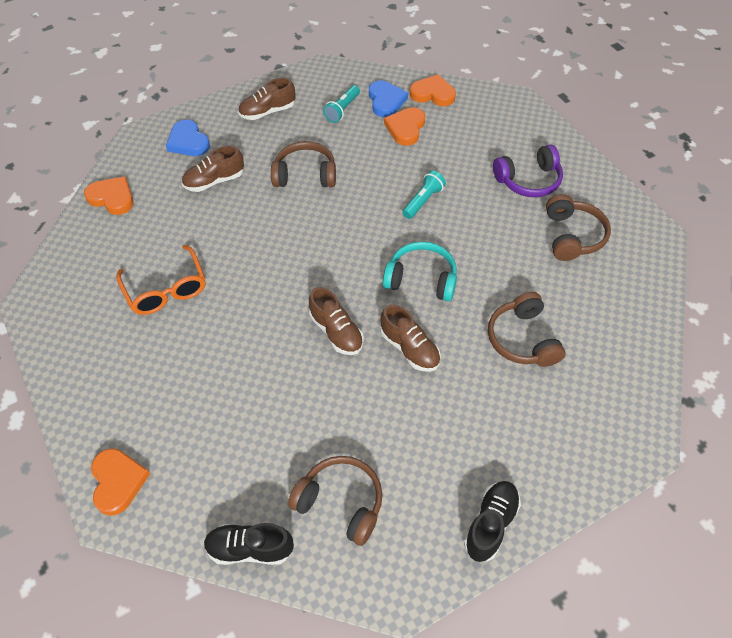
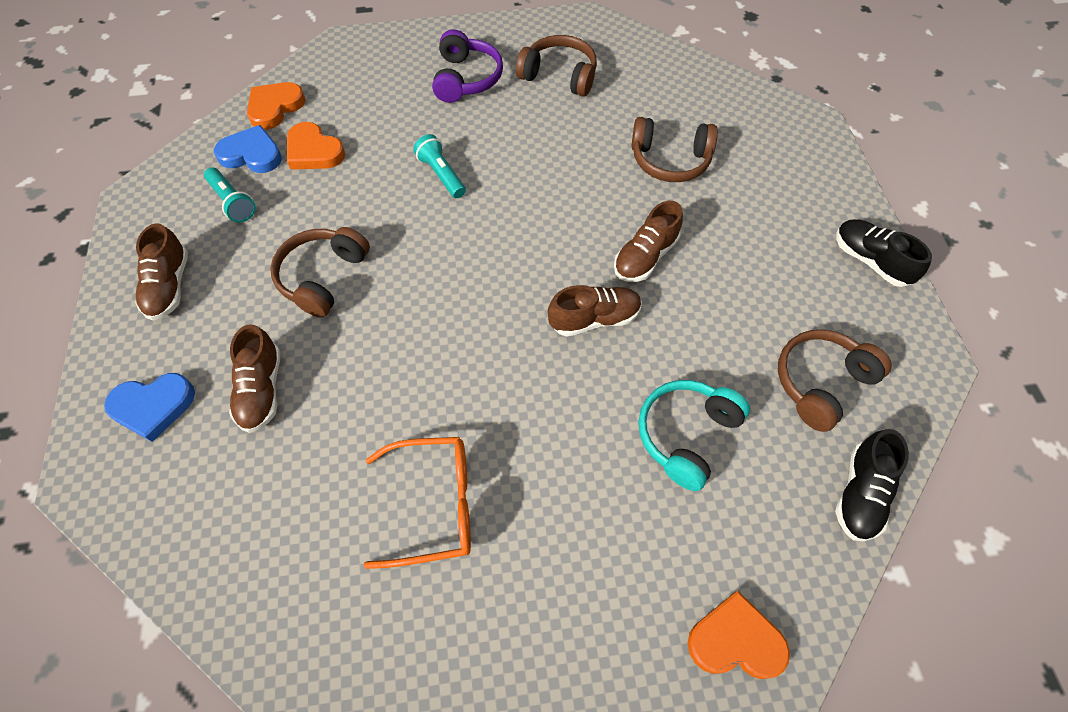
camera: 70 degrees left, 5 degrees up
orange heart [84,176,134,215] -> none
brown shoe [380,304,441,372] -> brown shoe turned 150 degrees clockwise [614,201,683,282]
turquoise headphones [383,241,457,301] -> turquoise headphones moved to [638,380,750,491]

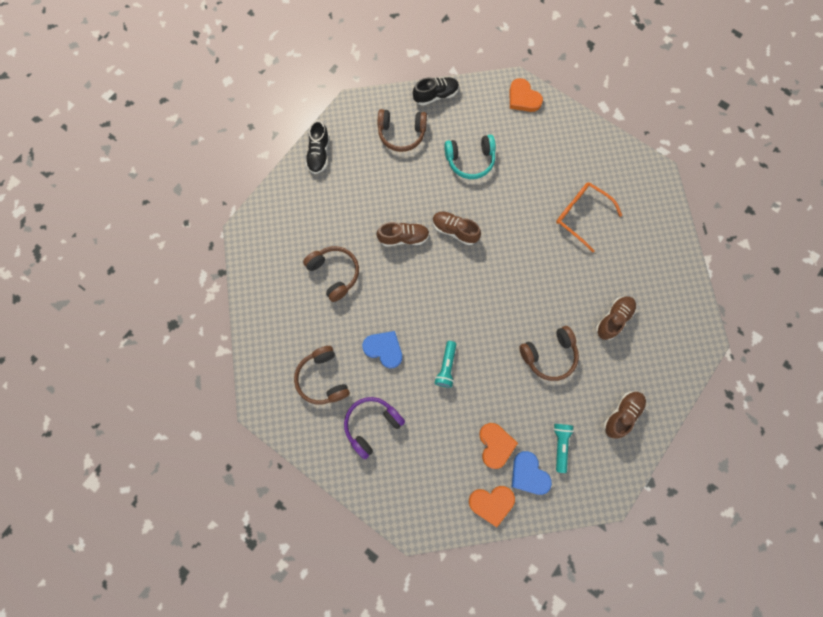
camera: 135 degrees left, 15 degrees up
blue heart [104,373,195,442] -> blue heart moved to [362,331,402,368]

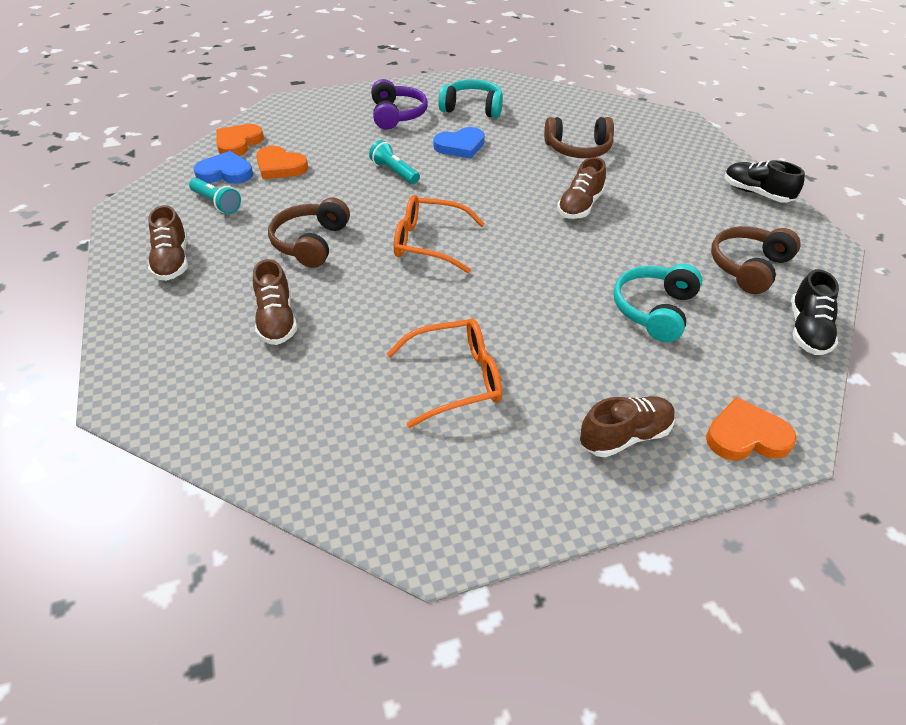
camera: 125 degrees right, 30 degrees down
brown headphones [294,346,350,404] -> turquoise headphones [438,79,503,118]
brown shoe [432,211,481,245] -> brown shoe moved to [580,396,675,457]
none -> orange glasses [394,195,485,273]

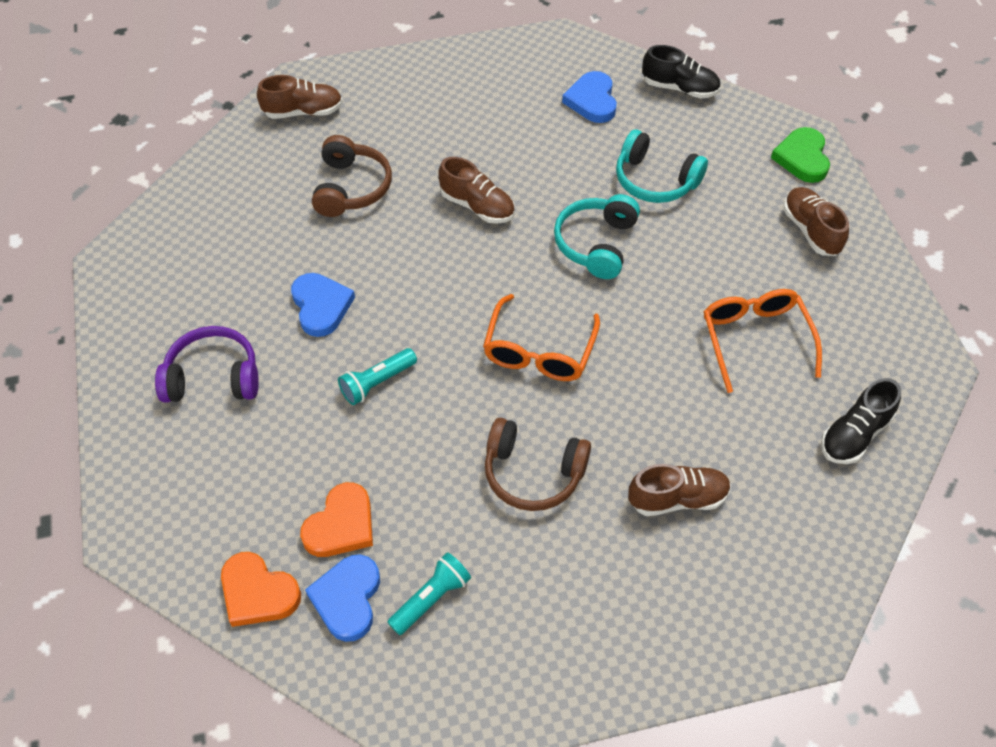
camera: 85 degrees left, 10 degrees up
brown shoe [148,205,188,281] -> brown shoe moved to [257,75,343,119]
turquoise headphones [438,79,503,118] -> turquoise headphones moved to [554,194,640,279]
orange heart [706,397,797,461] -> green heart [771,127,830,183]
brown headphones [711,226,801,294] -> blue heart [562,71,617,123]
black shoe [725,160,805,203] -> black shoe moved to [821,378,901,464]

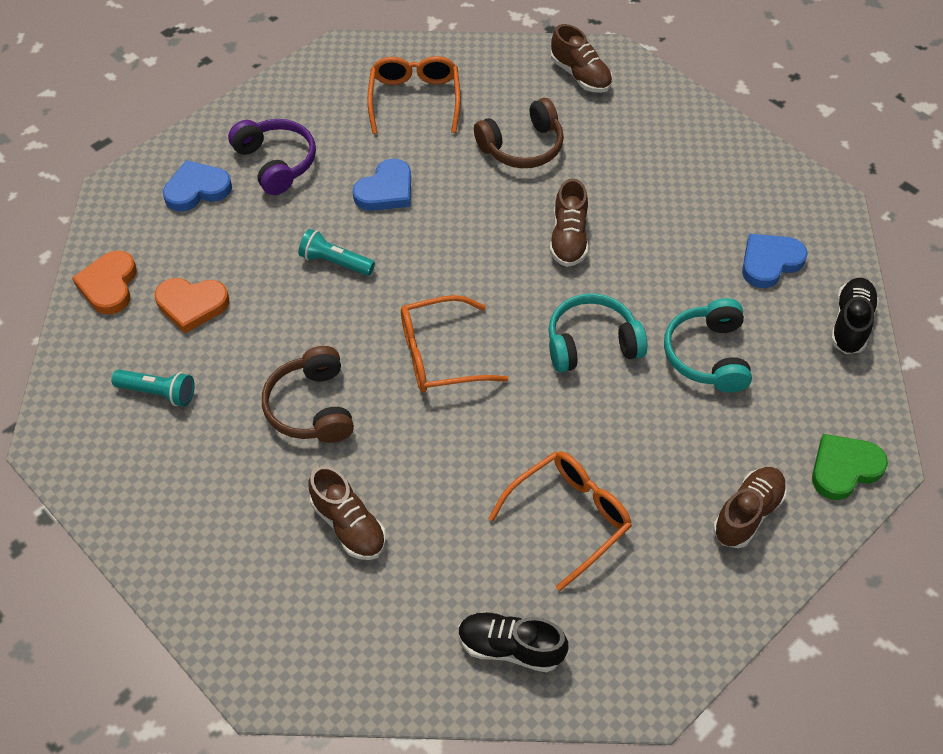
camera: 60 degrees right, 0 degrees up
blue heart [305,554,380,642] -> blue heart moved to [163,160,232,212]
black shoe [642,45,721,98] -> black shoe turned 150 degrees counterclockwise [831,278,879,354]
none -> orange glasses [367,56,461,134]

